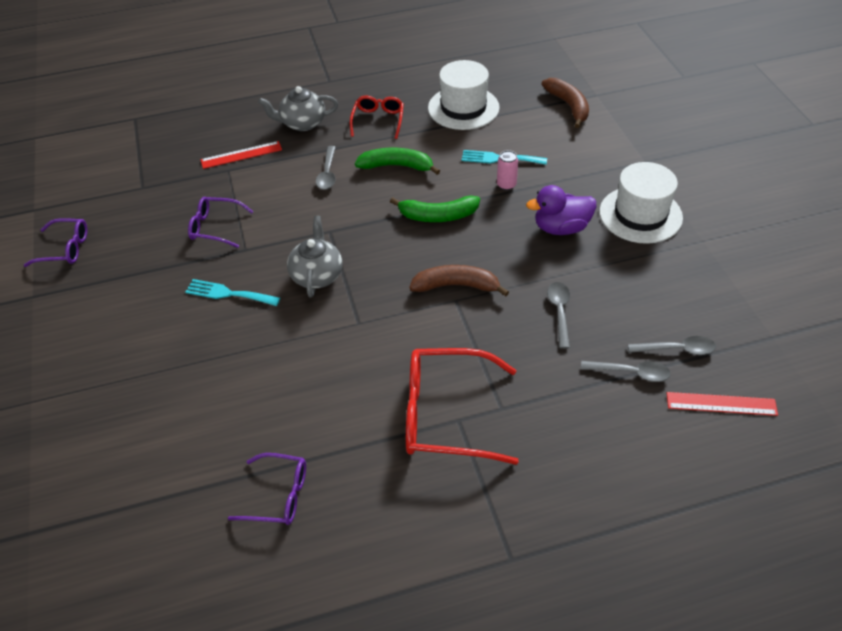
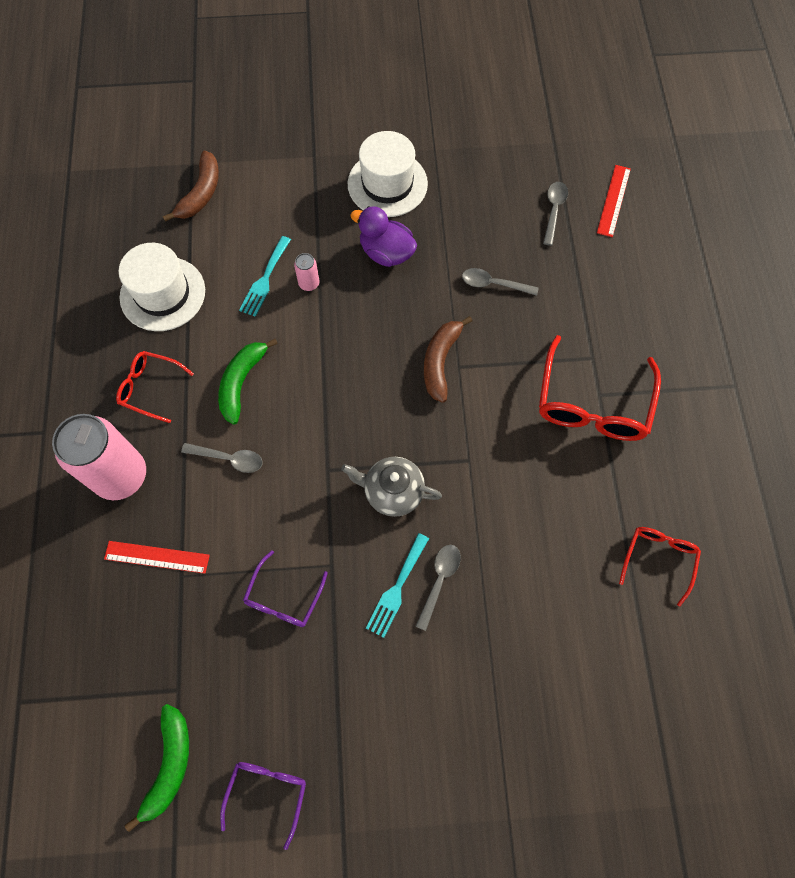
camera: 80 degrees left, 20 degrees up
red ruler [200,141,282,169] -> red ruler turned 75 degrees counterclockwise [104,541,210,574]
purple glasses [228,453,306,525] -> red glasses [619,527,701,607]
grey teapot [258,86,338,131] -> pink can [52,414,146,500]
green banana [390,196,480,222] -> green banana moved to [125,704,189,832]
purple duck [526,185,596,235] -> purple duck turned 120 degrees clockwise [350,206,417,267]
brown banana [541,78,589,128] -> brown banana turned 120 degrees clockwise [163,151,219,222]
grey spoon [581,361,671,382] -> grey spoon moved to [415,545,461,631]

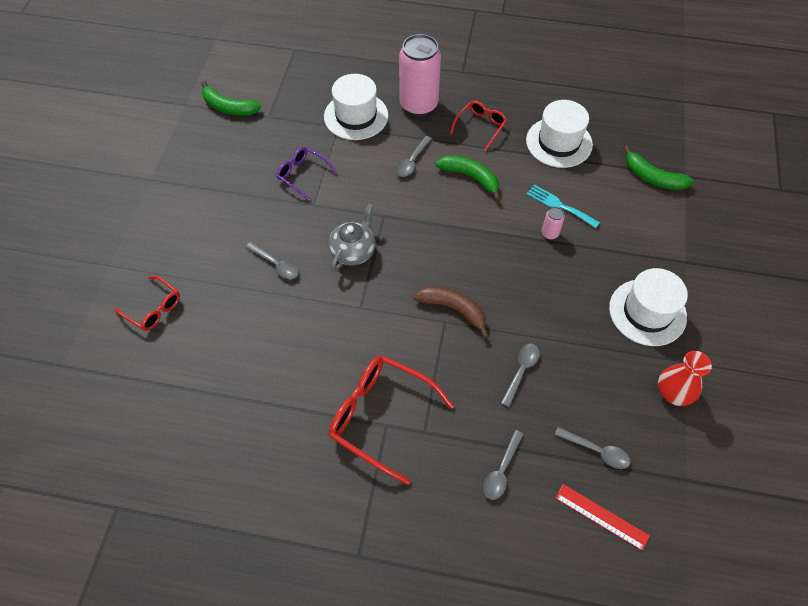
camera: 105 degrees right, 10 degrees down
red ruler [104,541,210,574] -> white hat [324,74,388,140]
brown banana [163,151,219,222] -> green banana [624,145,694,190]
purple glasses [220,762,306,850] -> none
purple duck [350,206,417,267] -> none
turquoise fork [366,533,429,638] -> none
red glasses [619,527,701,607] -> red glasses moved to [114,276,180,331]
none -> grey spoon [483,430,524,500]
none -> red vase [658,351,712,406]

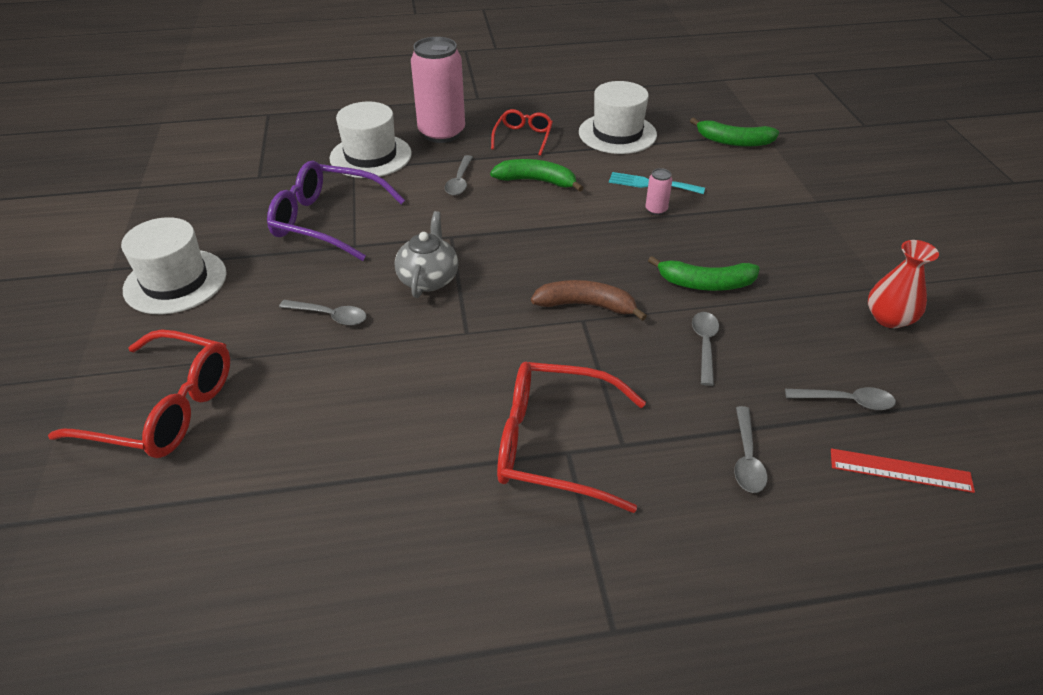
camera: 20 degrees left, 15 degrees down
red glasses [114,276,180,331] -> red glasses [48,329,230,458], size x1.77
green banana [201,81,261,116] -> green banana moved to [648,256,760,291]
purple glasses [277,147,337,201] -> purple glasses [267,161,405,261], size x1.77
white hat [609,268,688,346] -> white hat moved to [121,217,227,314]

